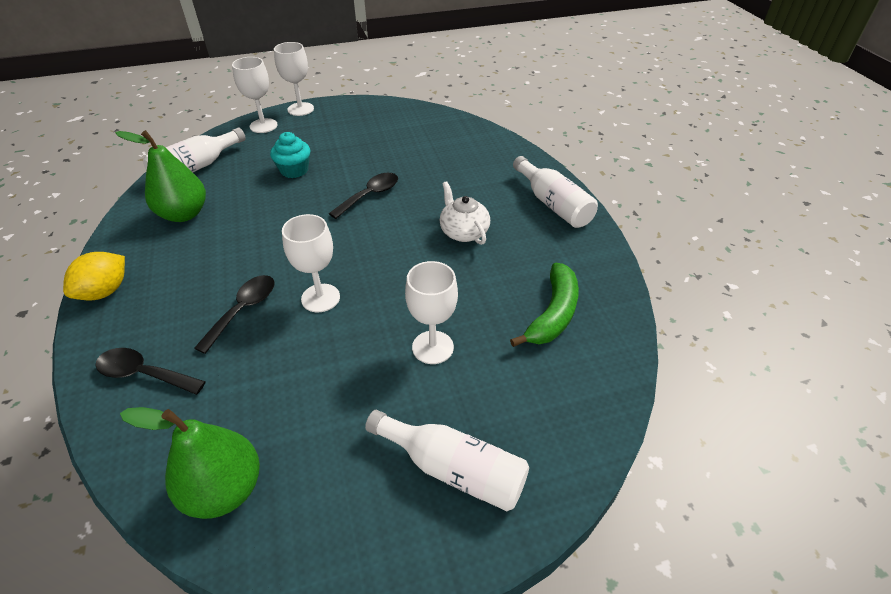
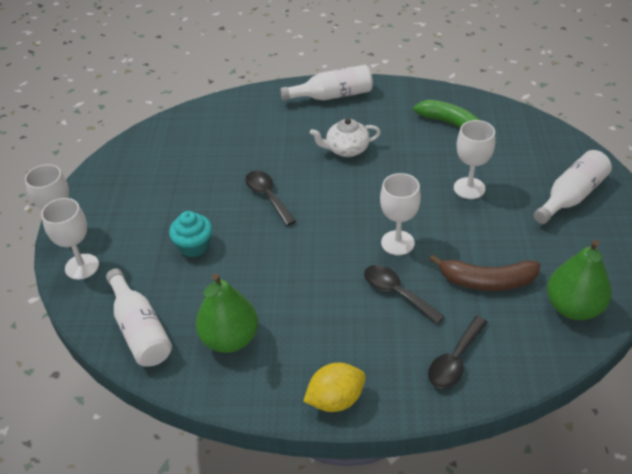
camera: 70 degrees left, 0 degrees up
yellow lemon [63,252,125,300] -> yellow lemon turned 75 degrees counterclockwise [303,363,366,412]
none -> brown banana [429,254,541,291]

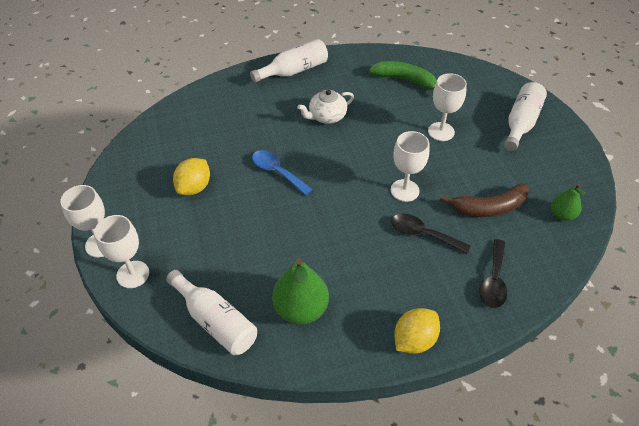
camera: 20 degrees left, 5 degrees up
turquoise cupcake [169,211,212,257] -> none
black spoon [245,171,296,226] -> blue spoon [252,150,313,195]
green pear [547,239,611,320] -> green pear [551,184,585,221], size x0.58
none -> yellow lemon [173,158,210,195]

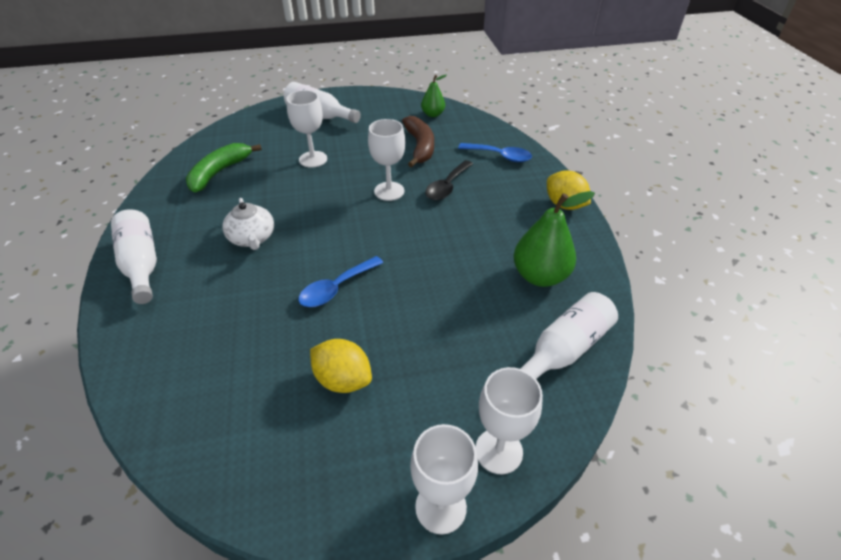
camera: 85 degrees left, 5 degrees down
black spoon [480,239,507,308] -> blue spoon [458,143,532,162]

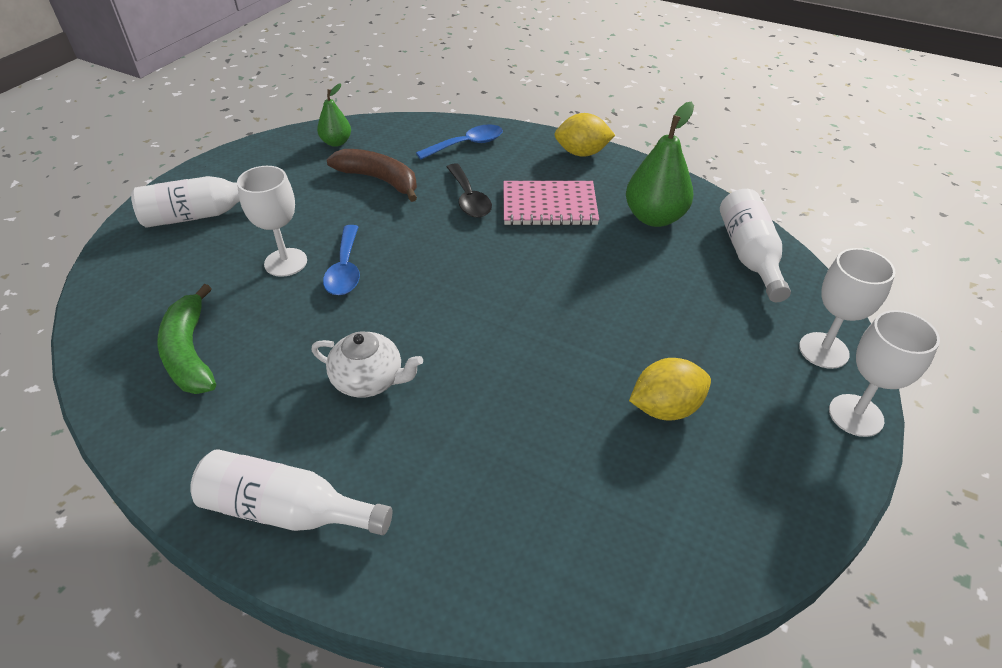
camera: 50 degrees left, 0 degrees up
blue spoon [298,256,383,307] -> blue spoon moved to [323,225,360,295]
white goblet [368,119,405,201] -> none
none -> pink notebook [504,181,599,226]

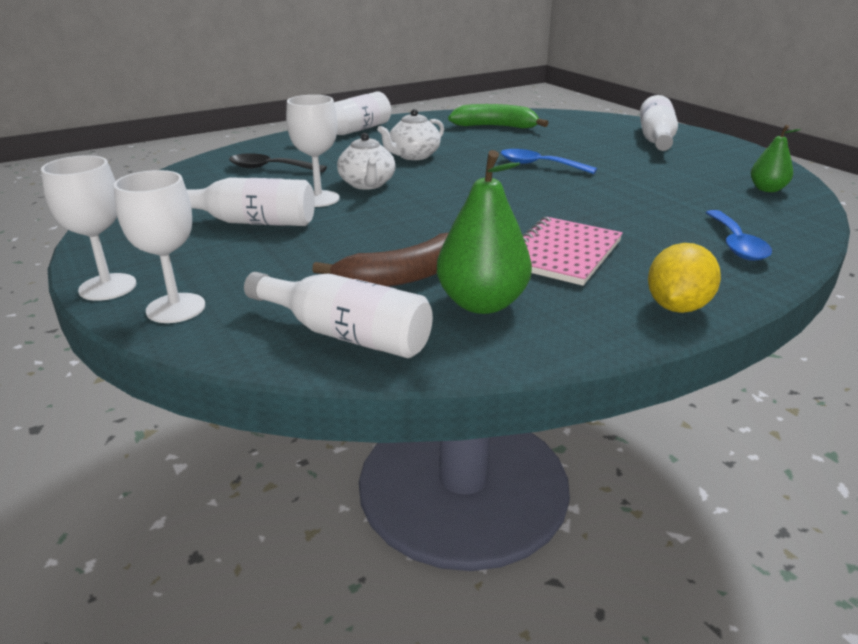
camera: 120 degrees right, 15 degrees down
white goblet [237,166,307,277] -> white goblet moved to [286,95,340,207]
brown banana [327,149,417,202] -> brown banana moved to [312,233,448,287]
black spoon [447,163,492,218] -> black spoon moved to [229,153,327,172]
yellow lemon [629,358,711,421] -> white bottle [187,177,315,226]
none -> white teapot [337,133,395,190]

